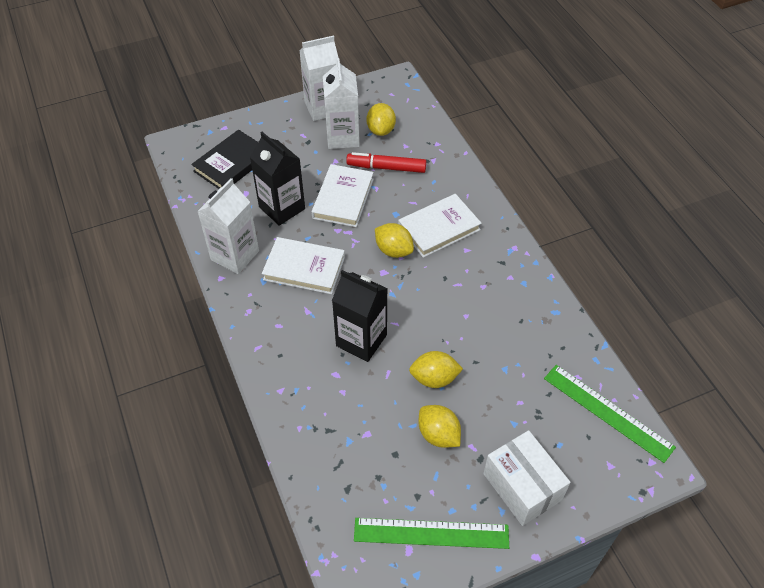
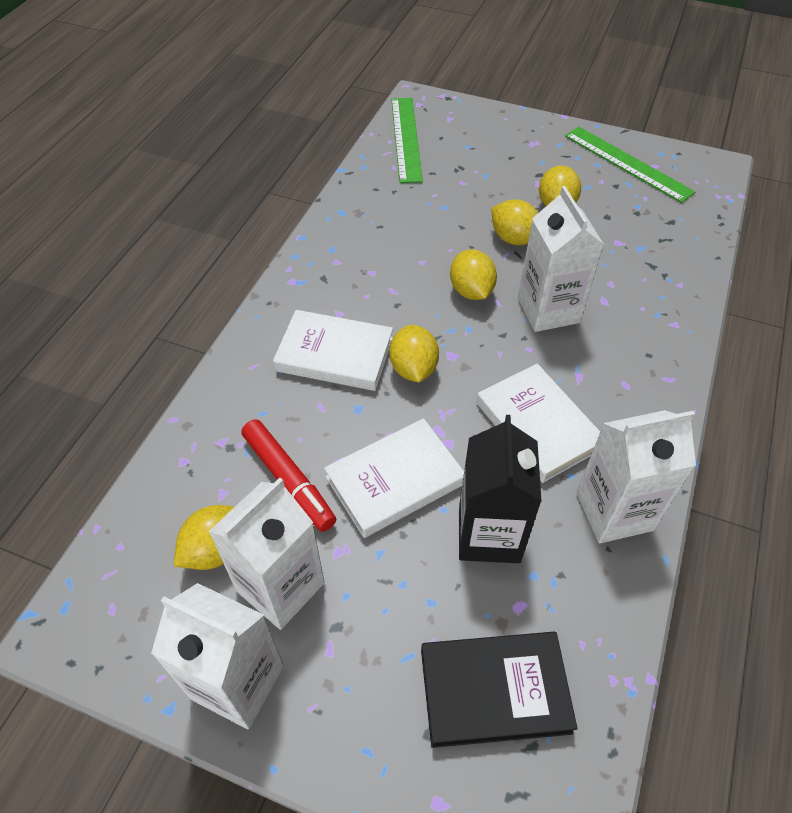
camera: 135 degrees left, 0 degrees up
black carton [332,270,388,362] -> white carton [518,186,604,332]
white box [483,430,571,526] -> none
none -> yellow lemon [450,249,497,300]

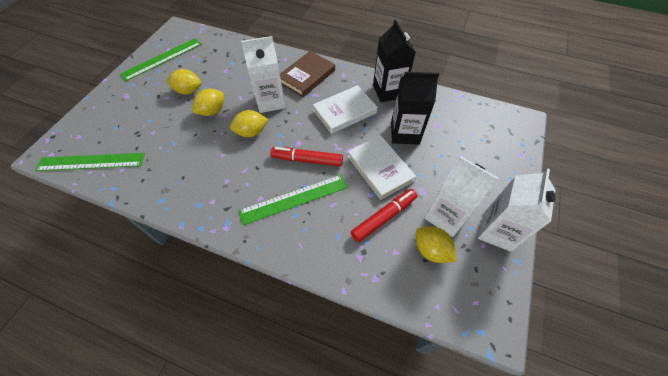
camera: 90 degrees left, 5 degrees up
white book [273,310,393,391] -> green ruler [239,175,348,225]
yellow lemon [389,325,439,382] -> red marker [270,147,343,166]
black book [421,632,578,748] -> none
white carton [576,410,696,543] -> black carton [373,20,416,102]
none -> brown book [280,51,335,97]

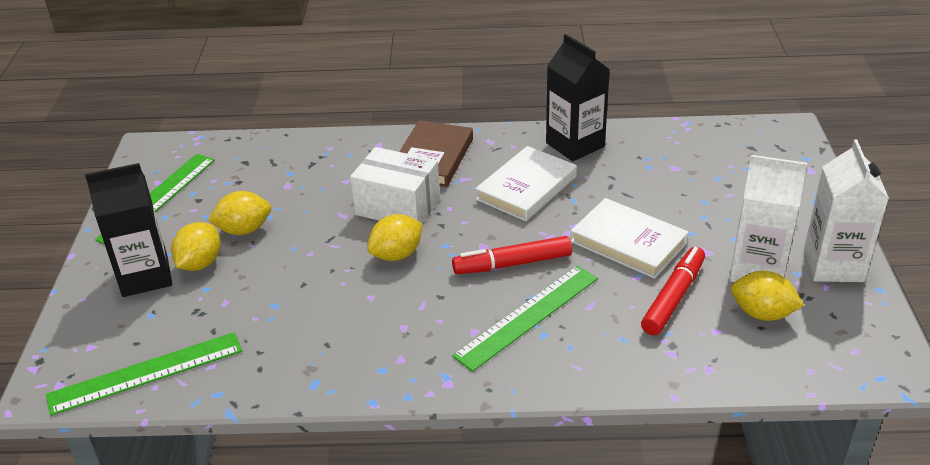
camera: 20 degrees left, 20 degrees down
yellow lemon [192,89,224,116] -> yellow lemon moved to [171,222,221,271]
white carton [241,36,286,113] -> white box [350,147,440,224]
black carton [391,72,439,145] -> black carton moved to [85,163,172,297]

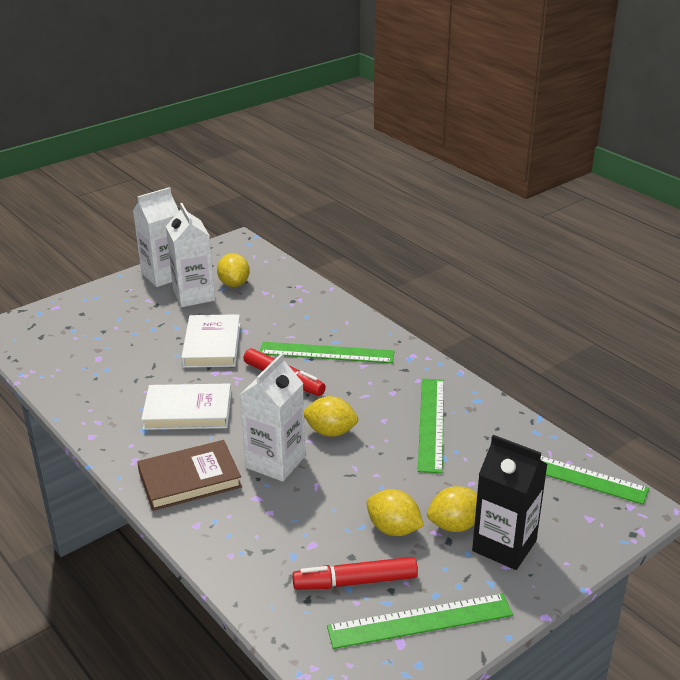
camera: 130 degrees left, 5 degrees down
white box [350,147,440,224] -> white carton [240,353,305,482]
black carton [546,34,610,161] -> none
red marker [641,247,705,335] -> red marker moved to [292,557,418,590]
none -> green ruler [418,379,444,473]

